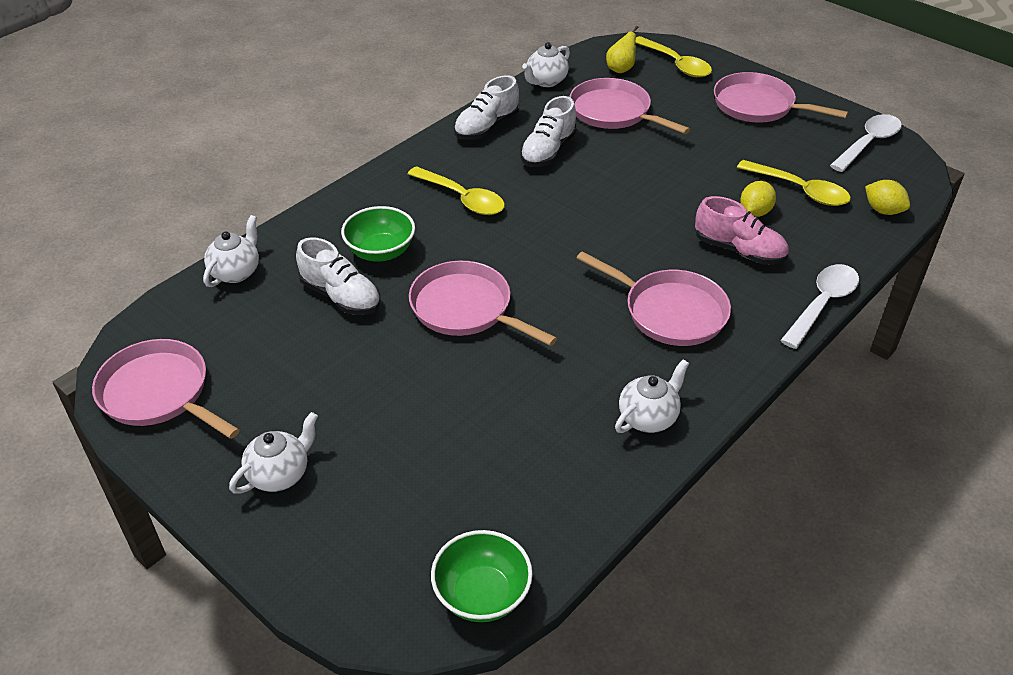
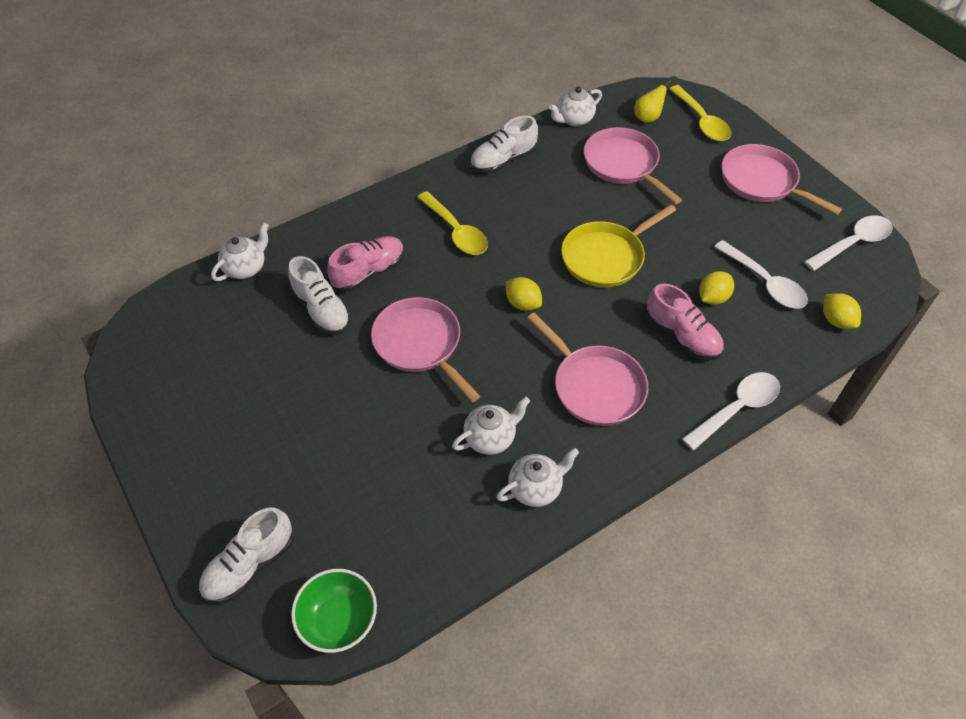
camera: 15 degrees right, 10 degrees up
pink pan [92,339,240,439] -> none
white teapot [229,412,318,494] -> white teapot moved to [452,397,530,455]
green bowl [341,206,415,262] -> pink shoe [327,236,405,292]
white shoe [520,96,577,167] -> white shoe moved to [198,507,293,603]
yellow spoon [737,160,851,206] -> white spoon [714,240,808,309]
none -> yellow lemon [506,277,542,311]
none -> yellow pan [561,204,676,288]

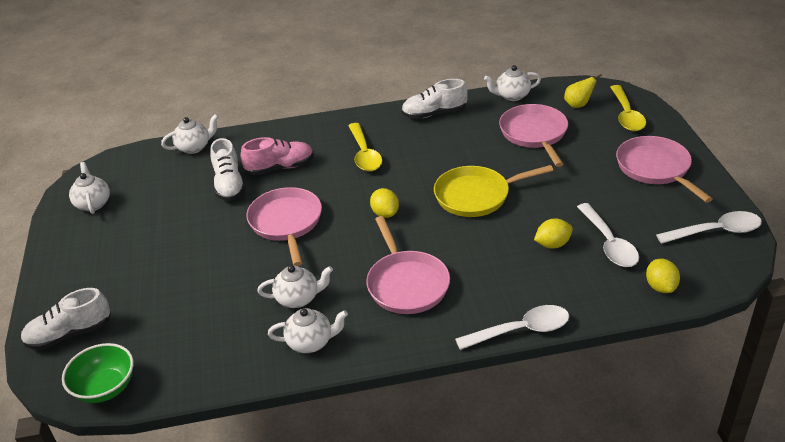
camera: 25 degrees right, 15 degrees down
pink shoe [646,283,724,360] -> none
none -> white teapot [69,162,110,214]

